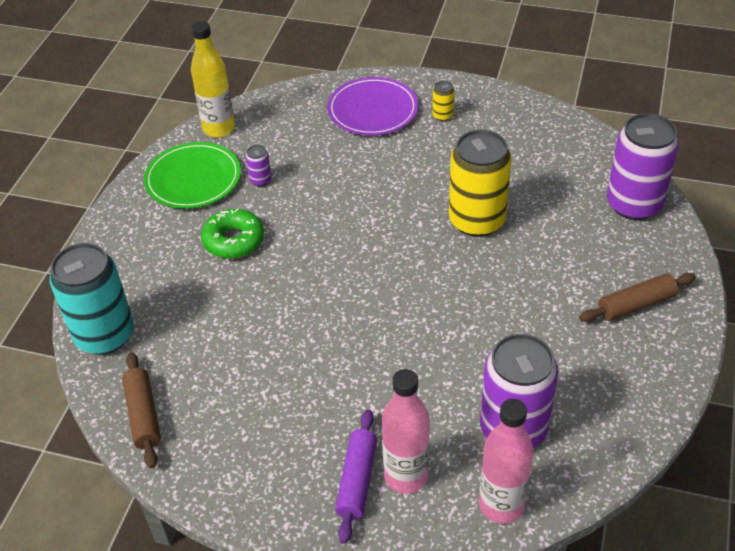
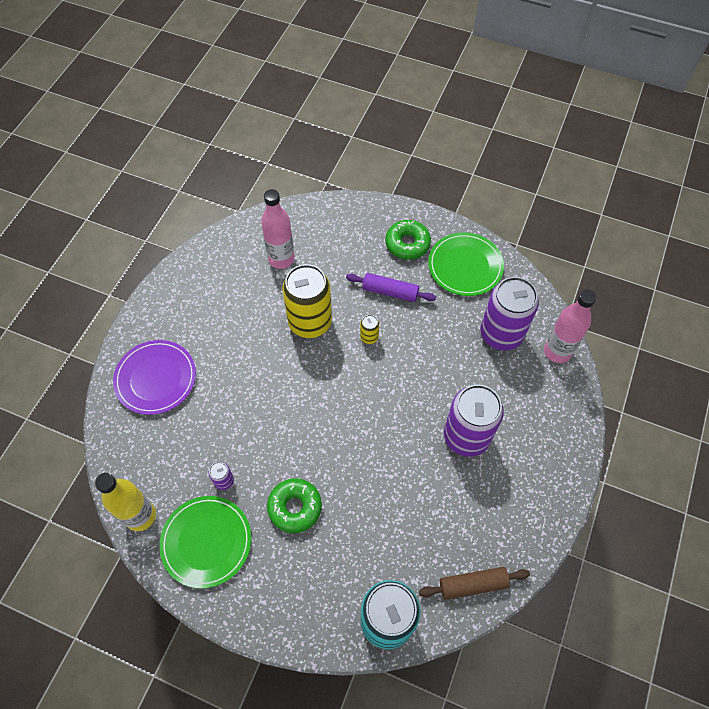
camera: 85 degrees left, 15 degrees up
purple rolling pin [335,409,377,544] -> purple rolling pin moved to [346,273,436,302]
pink bottle [382,369,430,494] -> pink bottle moved to [261,189,295,269]
yellow can [432,81,454,121] -> yellow can moved to [360,315,379,344]
brown rolling pin [579,273,696,322] -> green donut [386,220,431,260]
purple can [607,113,679,220] -> purple can moved to [444,384,504,457]
none -> green plate [428,232,504,296]

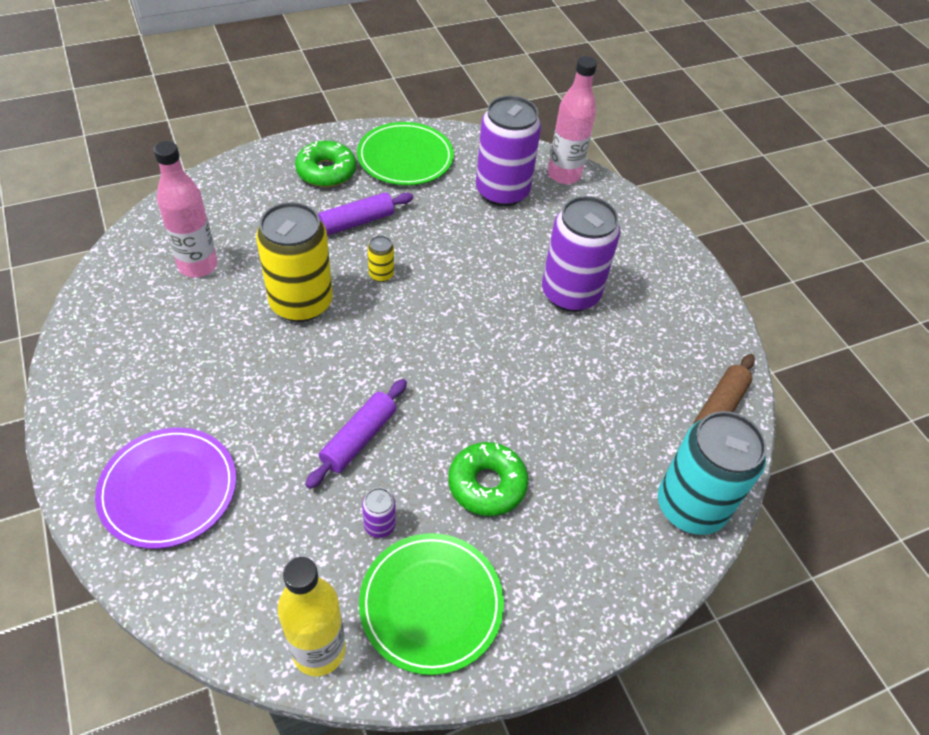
camera: 50 degrees left, 10 degrees down
none -> purple rolling pin [305,379,407,489]

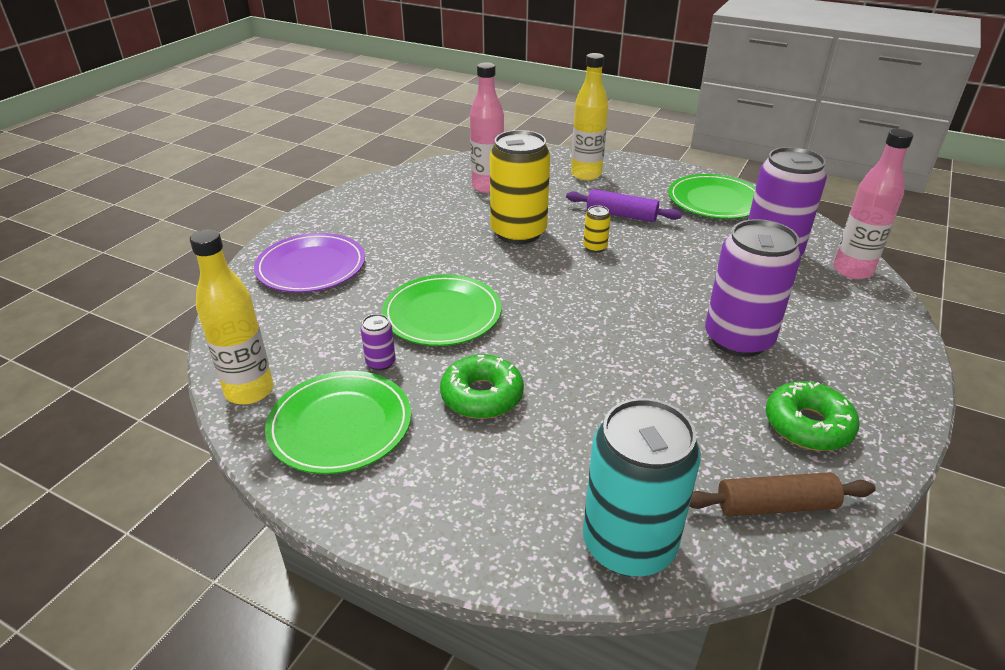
camera: 55 degrees right, 15 degrees down
green donut [295,141,356,187] -> green donut moved to [766,381,859,451]
purple rolling pin [305,379,407,489] -> green plate [382,275,501,346]
none -> yellow bottle [571,53,608,180]

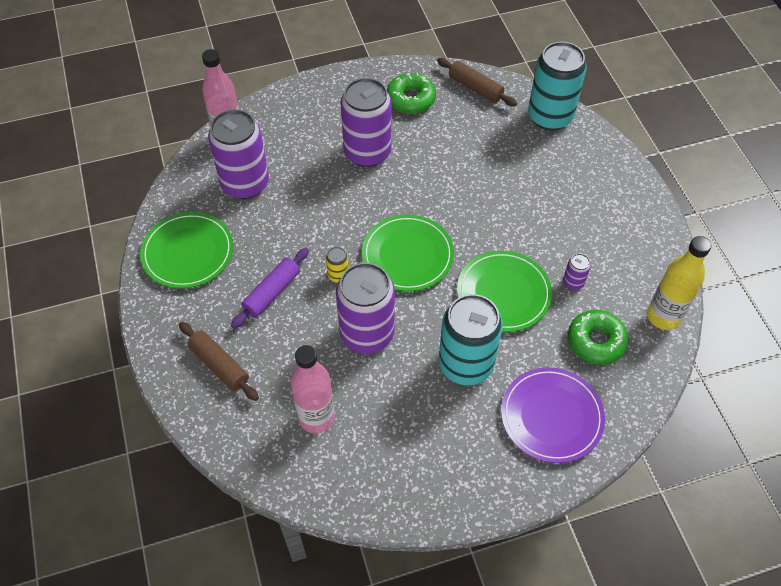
camera: 135 degrees left, 20 degrees up
green plate [265,371,411,474] -> green plate moved to [362,215,454,291]
green donut [440,354,524,419] -> green donut moved to [568,310,629,365]
yellow can [490,130,550,244] -> purple can [336,263,395,353]
purple rolling pin [566,189,682,222] -> purple rolling pin turned 60 degrees clockwise [231,248,309,329]
yellow bottle [571,53,608,180] -> brown rolling pin [179,322,259,401]
none -> turquoise can [439,294,503,385]

